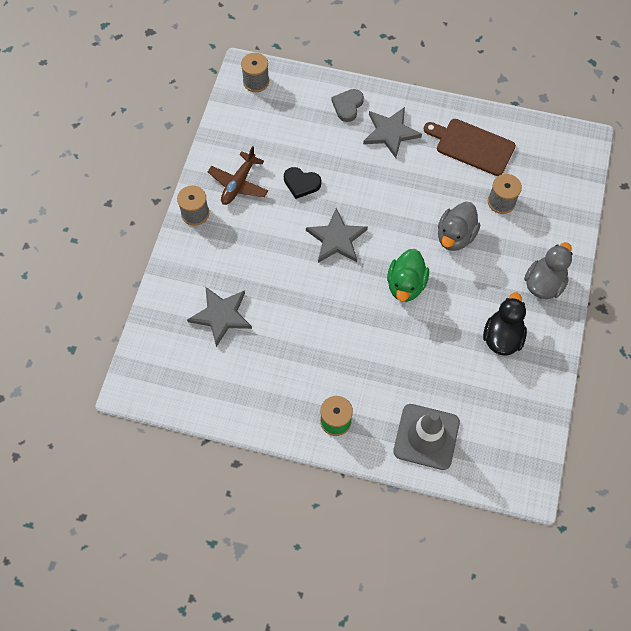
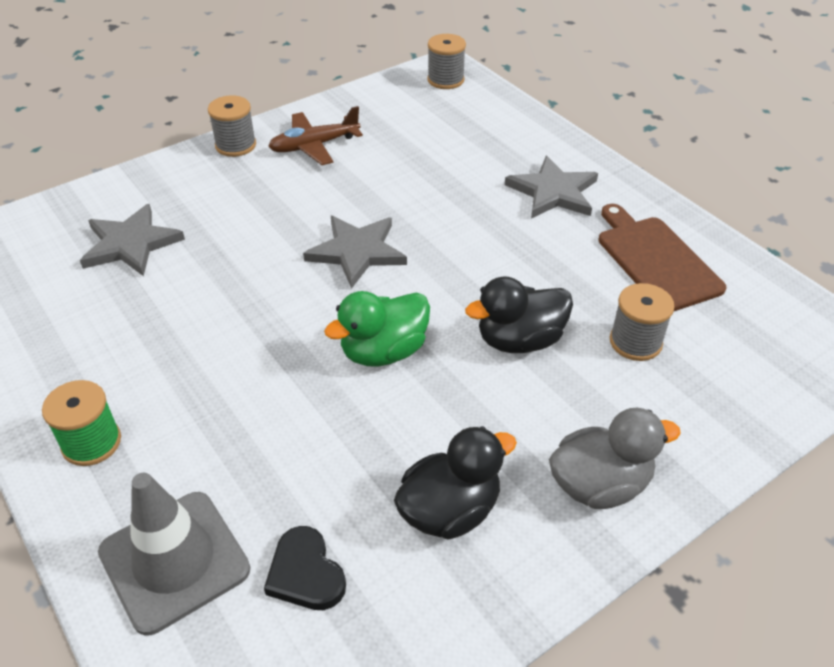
camera: 40 degrees right, 20 degrees down
black heart [284,167,321,199] -> black heart moved to [264,526,346,610]
grey heart [332,89,364,122] -> none
grey duck [438,202,480,251] -> black duck [465,276,573,353]

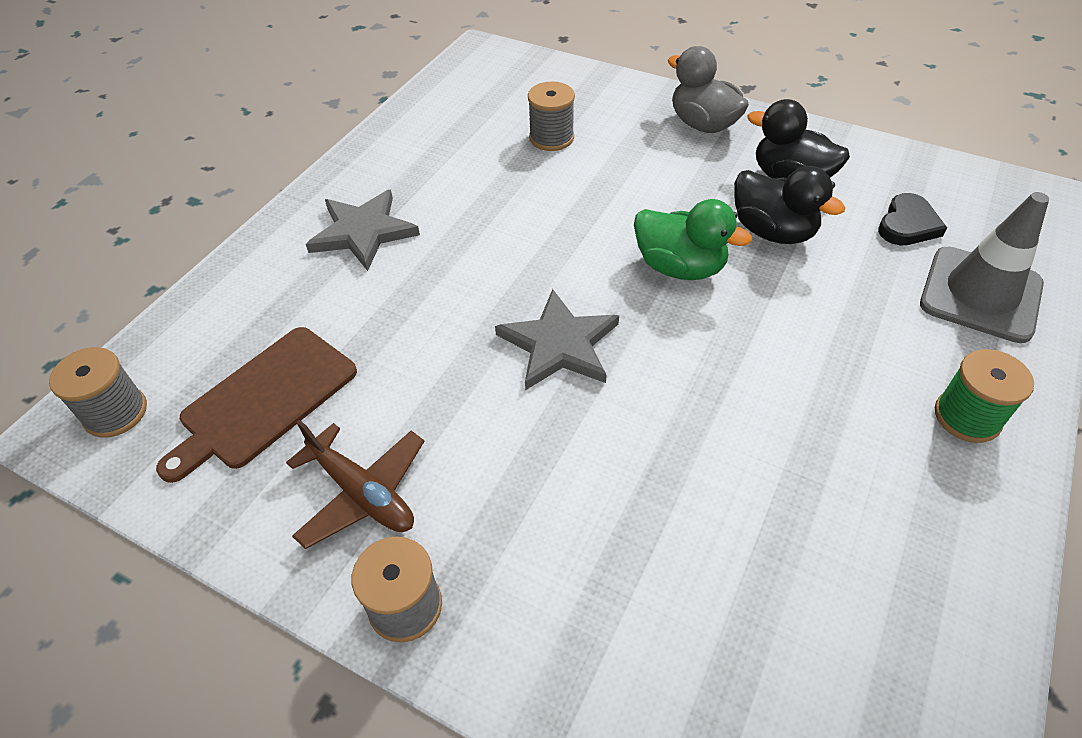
camera: 115 degrees left, 5 degrees up
grey star [80,204,185,276] -> none
black duck [465,276,573,353] -> black duck moved to [734,166,845,244]
brown cutting board [599,204,726,311] -> brown cutting board moved to [156,327,357,483]

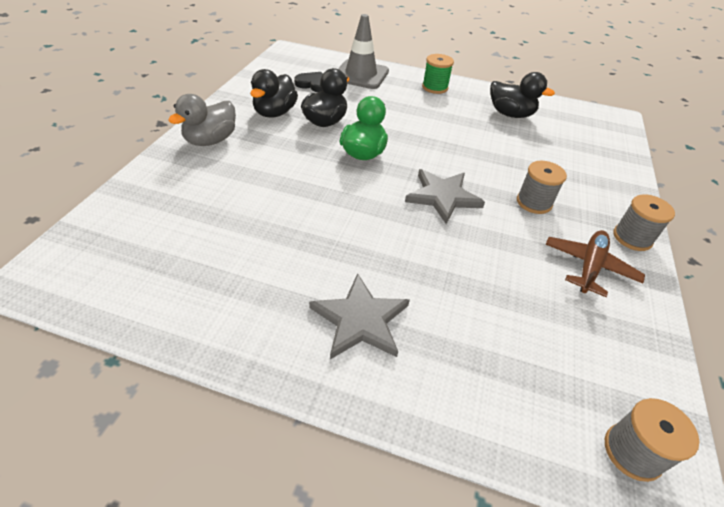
camera: 105 degrees left, 5 degrees down
brown cutting board [156,327,357,483] -> none
grey spool [528,81,575,151] -> grey spool moved to [517,161,567,214]
none -> black duck [490,72,555,118]

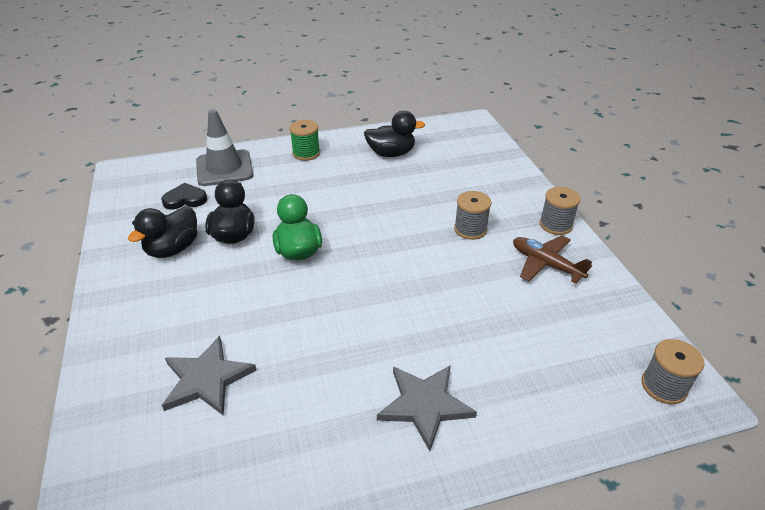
camera: 30 degrees left, 5 degrees down
grey duck [168,94,236,146] -> none
black duck [250,69,298,118] -> black duck turned 45 degrees clockwise [128,206,197,258]
grey star [405,169,485,224] -> grey star moved to [162,336,257,416]
brown plane [546,230,645,297] -> brown plane turned 45 degrees counterclockwise [513,235,592,284]

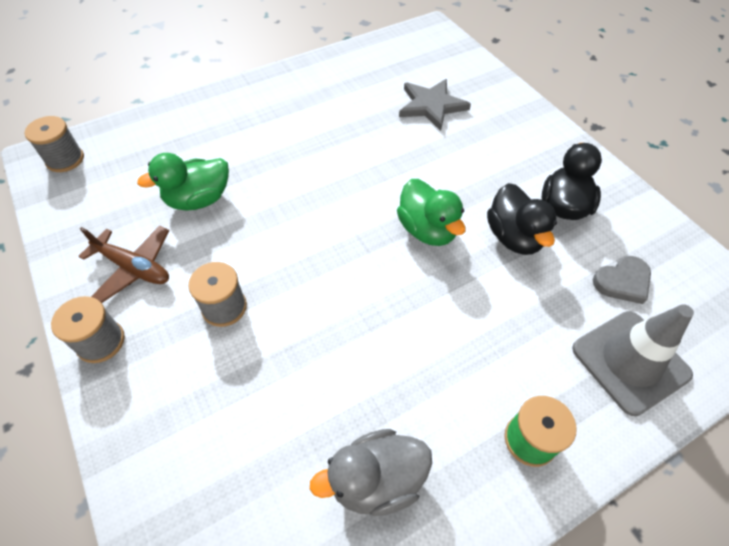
camera: 165 degrees right, 15 degrees up
black heart [161,183,207,209] -> grey heart [593,256,651,304]
black duck [364,111,425,157] -> grey duck [310,429,432,516]
grey star [377,365,477,451] -> none
none -> green duck [137,153,229,211]

